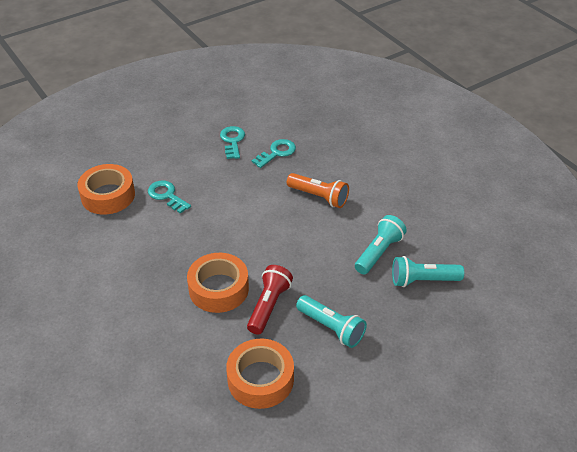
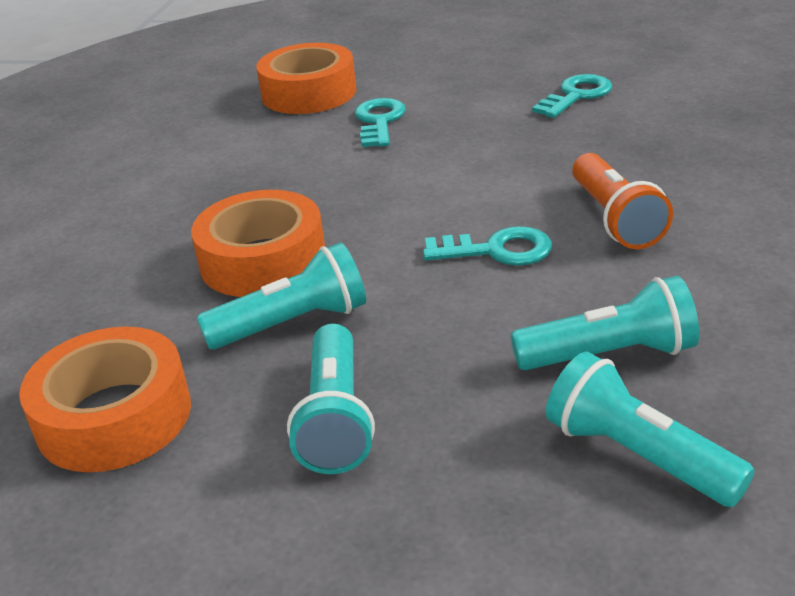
camera: 50 degrees right, 10 degrees down
red flashlight [247,265,293,335] -> turquoise flashlight [196,242,366,350]
turquoise key [252,139,296,168] -> turquoise key moved to [423,226,552,266]

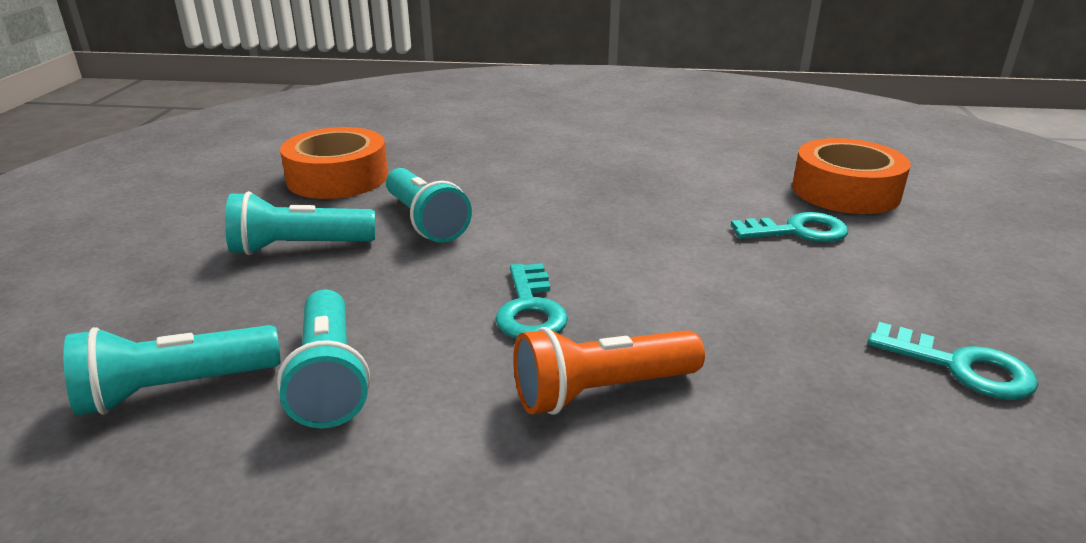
camera: 80 degrees right, 5 degrees down
orange tape [191,190,325,297] -> none
turquoise flashlight [546,352,755,507] -> turquoise flashlight turned 150 degrees counterclockwise [63,325,280,415]

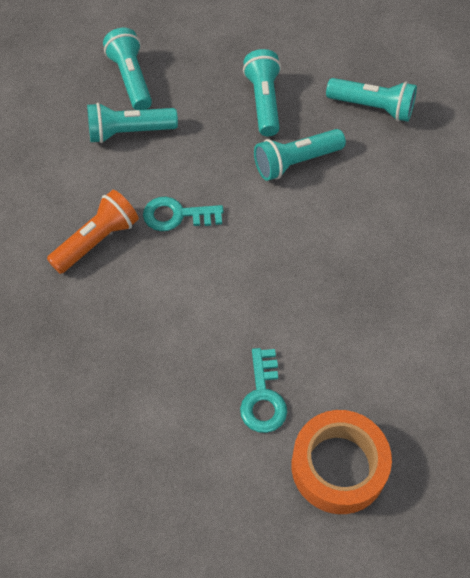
camera: 95 degrees right, 30 degrees up
orange tape [280,127,388,199] -> turquoise flashlight [326,78,417,122]
orange flashlight [513,327,705,415] -> orange flashlight turned 60 degrees clockwise [47,190,139,274]
turquoise key [868,322,1038,400] -> none

